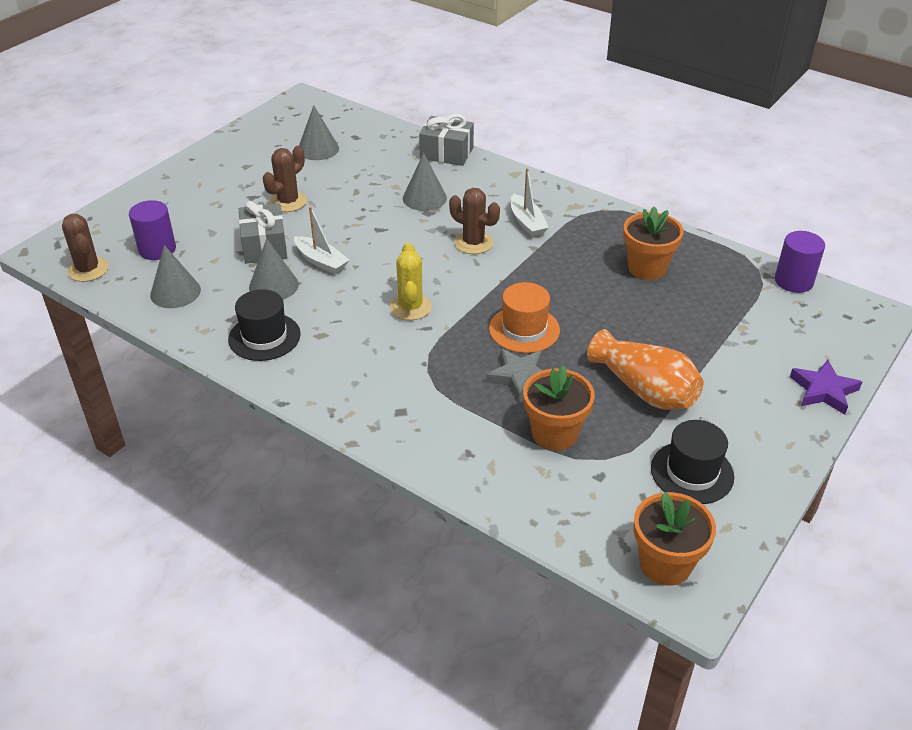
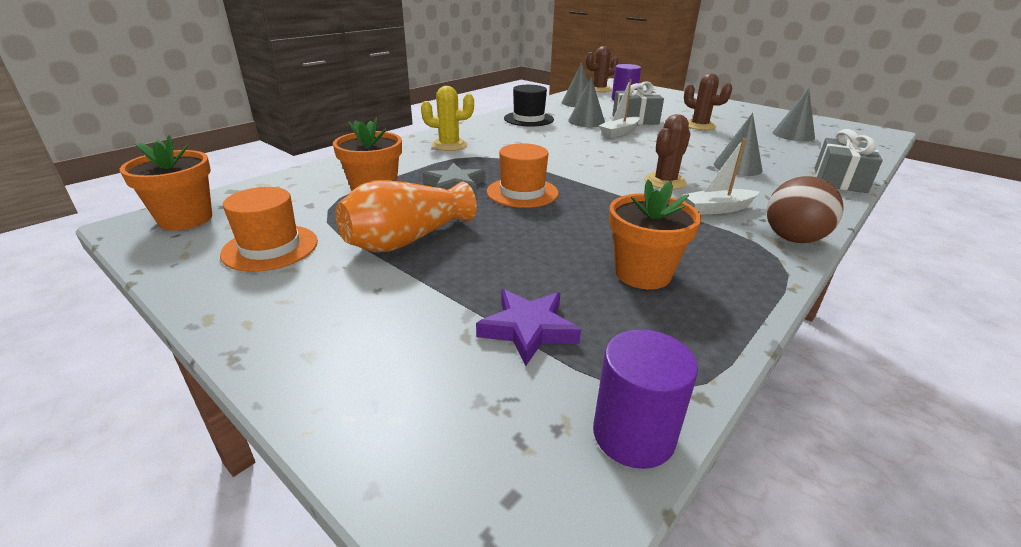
camera: 95 degrees right, 10 degrees down
yellow cactus [390,243,432,320] -> yellow cactus moved to [421,86,474,151]
black hat [651,420,734,504] -> orange hat [220,187,318,272]
purple star [790,360,862,415] -> purple star moved to [476,289,581,366]
none -> brown ball [766,176,844,243]

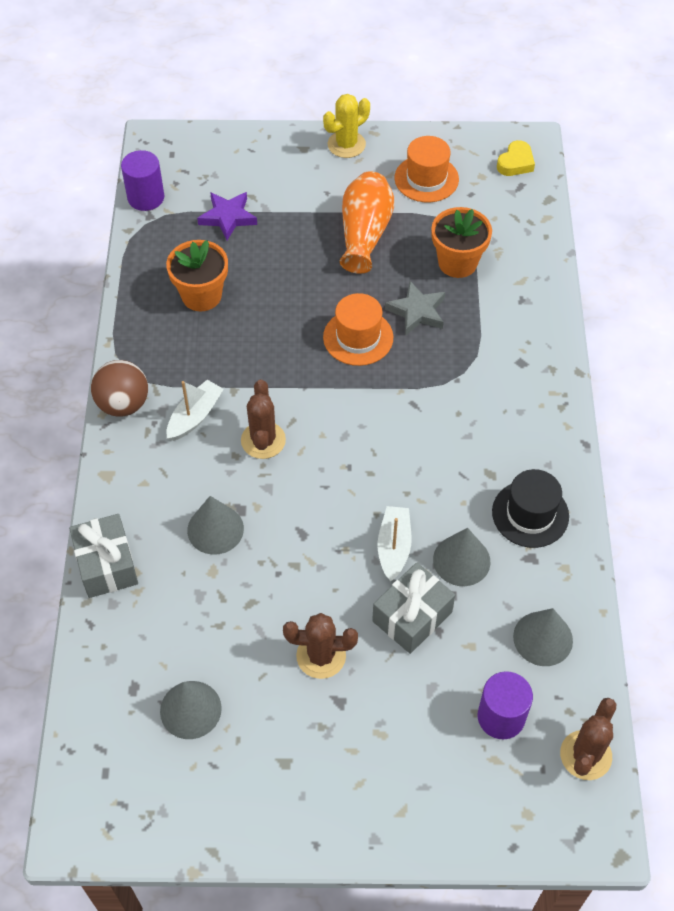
camera: 140 degrees right, 25 degrees up
orange flower pot [120,135,212,231] -> yellow heart [497,140,535,176]
yellow cactus [421,86,474,151] -> yellow cactus moved to [323,94,370,158]

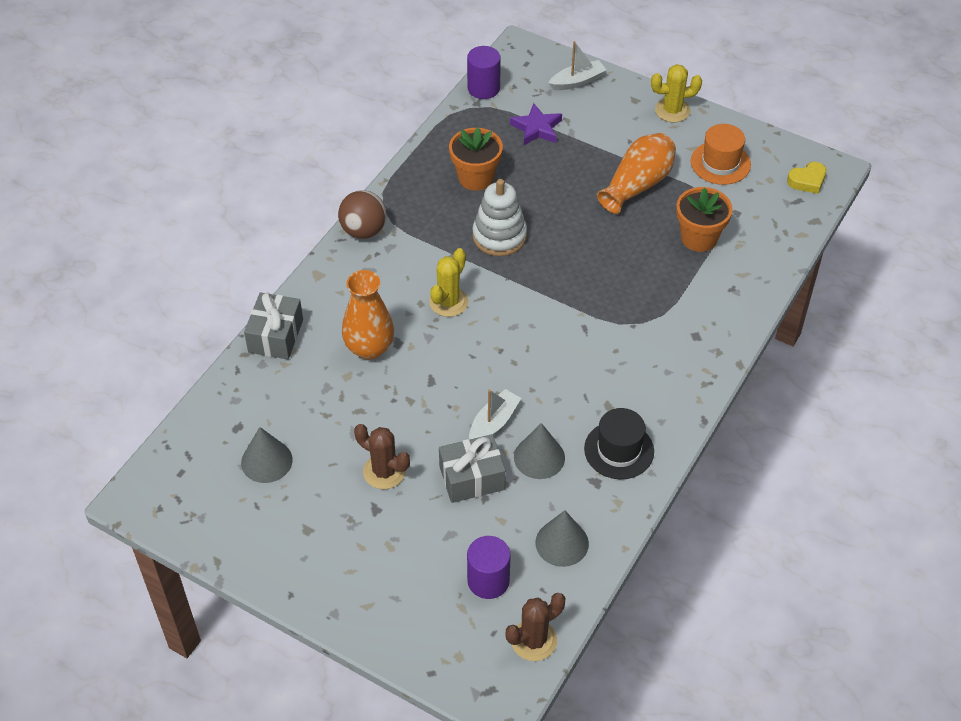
camera: 30 degrees right, 5 degrees down
white boat [166,380,224,441] -> white boat moved to [548,41,606,90]
grey cone [187,496,244,555] -> orange vase [342,270,394,360]
brown cactus [241,380,286,459] -> yellow cactus [429,248,469,317]
orange hat [323,293,393,366] -> none
grey star [385,281,445,336] -> none
none -> white stacking toy [472,179,527,256]

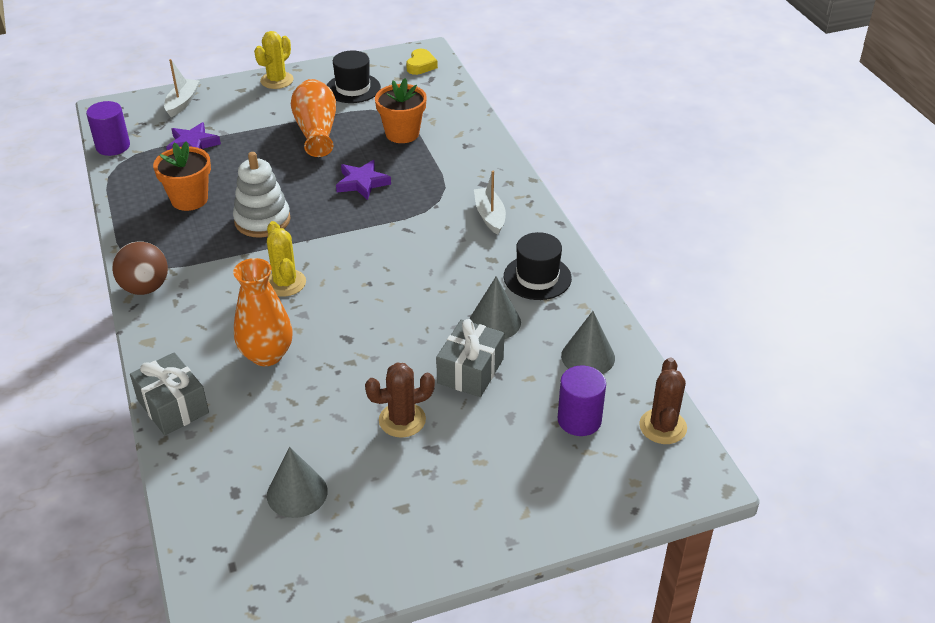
camera: 50 degrees left, 10 degrees down
white boat [469,389,521,440] -> white boat moved to [474,171,506,235]
orange hat [691,124,751,185] -> black hat [327,50,381,103]
none -> purple star [336,160,391,200]

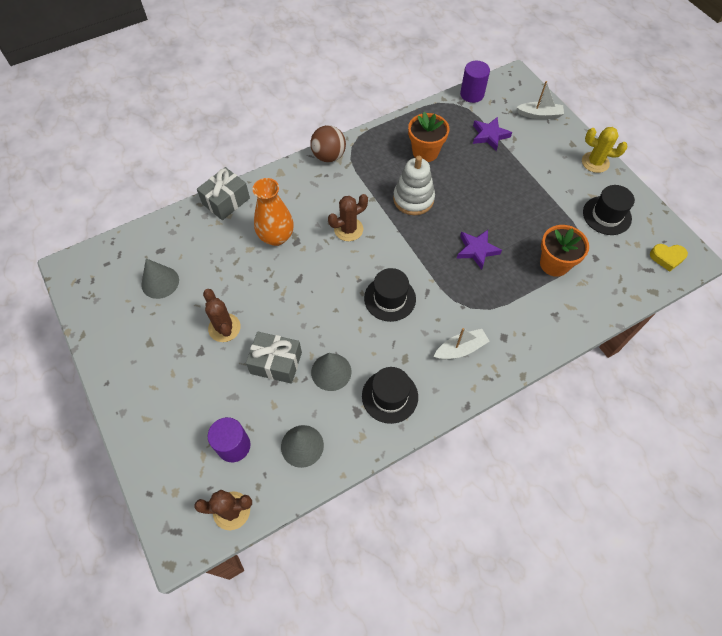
camera: 80 degrees right, 20 degrees up
yellow cactus [267,221,306,297] -> brown cactus [328,194,368,241]
orange vase [291,79,336,157] -> none
none -> black hat [364,268,416,322]

